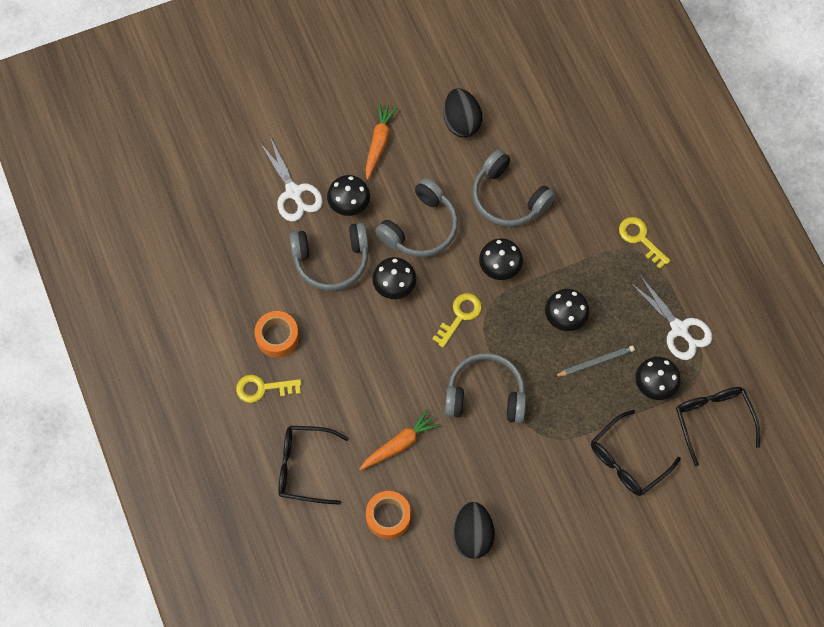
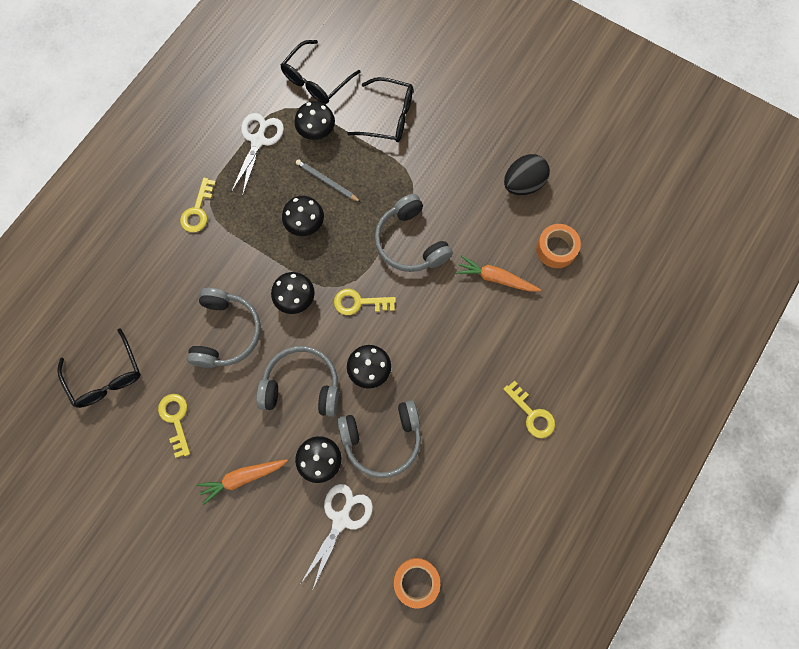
camera: 125 degrees left, 5 degrees up
orange tape [255,311,299,358] -> orange tape moved to [394,558,440,608]
black glasses [279,426,349,505] -> black glasses moved to [57,328,141,408]
grey headphones [290,223,369,291] -> grey headphones turned 120 degrees clockwise [337,400,421,478]
black egg [443,88,482,137] -> yellow key [158,394,190,458]

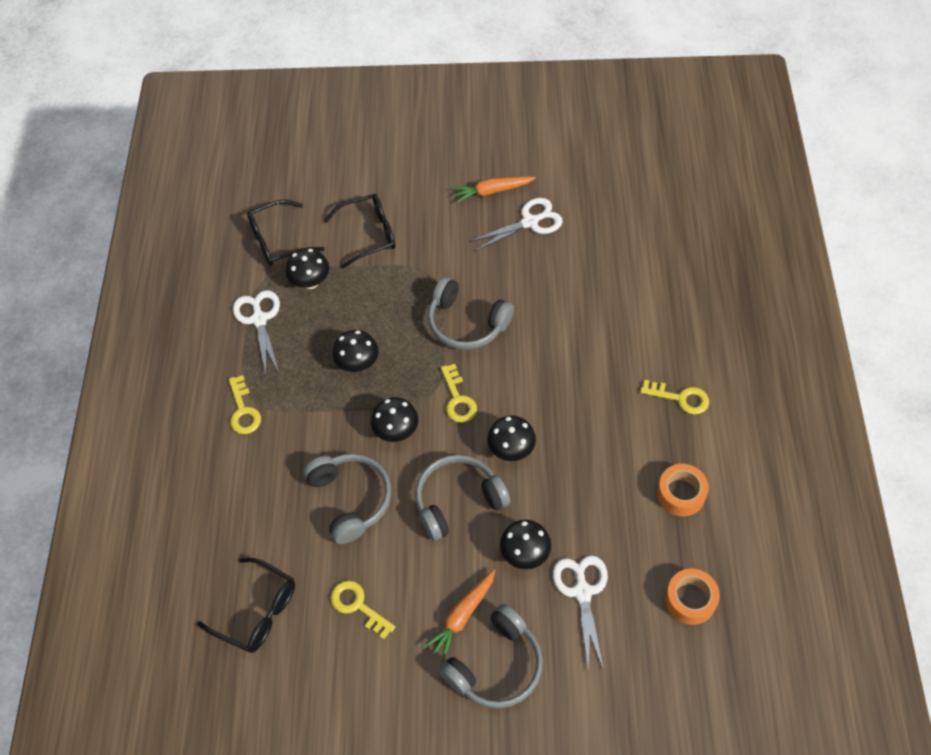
camera: 30 degrees left, 15 degrees down
black glasses [281,40,361,104] -> black glasses turned 60 degrees clockwise [247,200,324,266]
grey pencil [296,159,361,202] -> none
yellow key [334,289,396,315] -> yellow key turned 75 degrees counterclockwise [441,364,477,423]
grey headphones [337,400,421,478] -> grey headphones moved to [439,604,543,709]
orange carrot [456,256,541,292] -> orange carrot moved to [452,176,536,203]
black egg [504,154,550,195] -> white scissors [469,198,563,251]
orange tape [536,224,581,268] -> orange tape moved to [657,464,709,516]

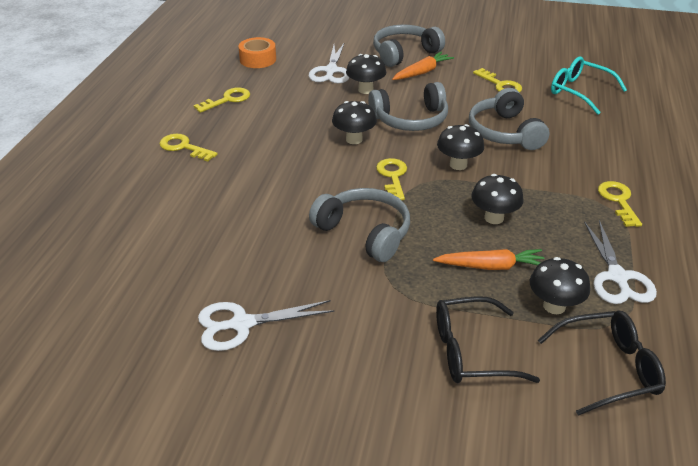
camera: 170 degrees left, 20 degrees down
black glasses [197,558,295,653] -> turquoise glasses [551,56,627,115]
orange carrot [452,176,536,203] -> orange carrot moved to [433,249,544,270]
orange tape [657,464,709,516] -> yellow key [194,87,250,113]

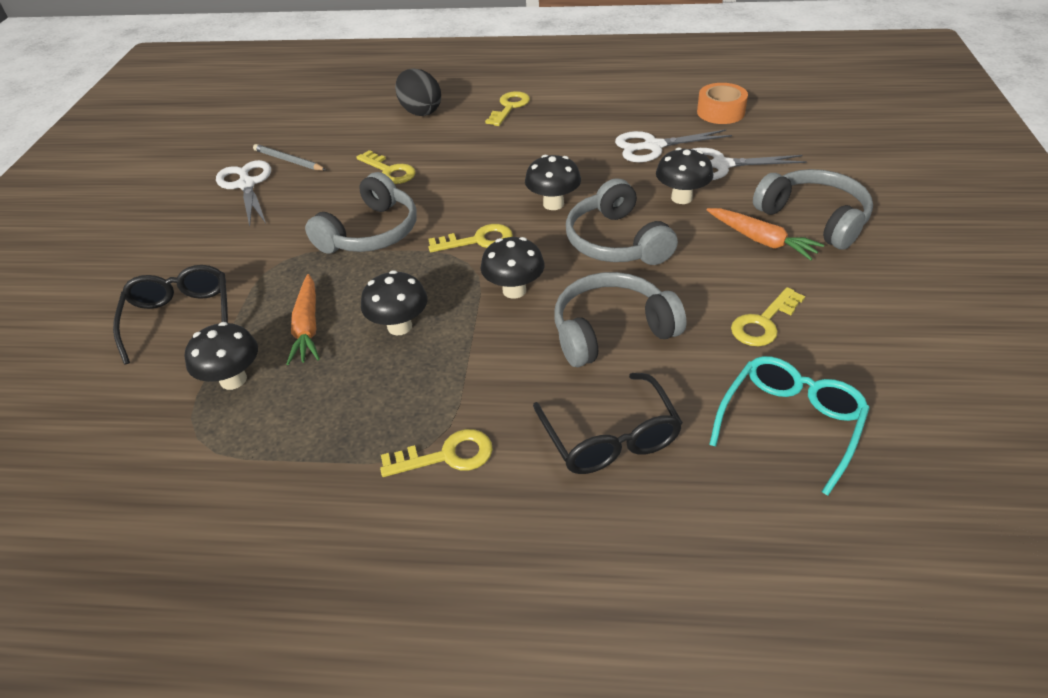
camera: 85 degrees right, 5 degrees up
yellow key [194,87,250,113] -> yellow key moved to [356,150,416,184]
black glasses [538,310,666,416] -> black glasses moved to [533,373,683,474]
white scissors [584,220,657,304] -> white scissors moved to [615,130,732,162]
none -> grey pencil [253,144,326,170]
none -> black egg [395,68,441,116]

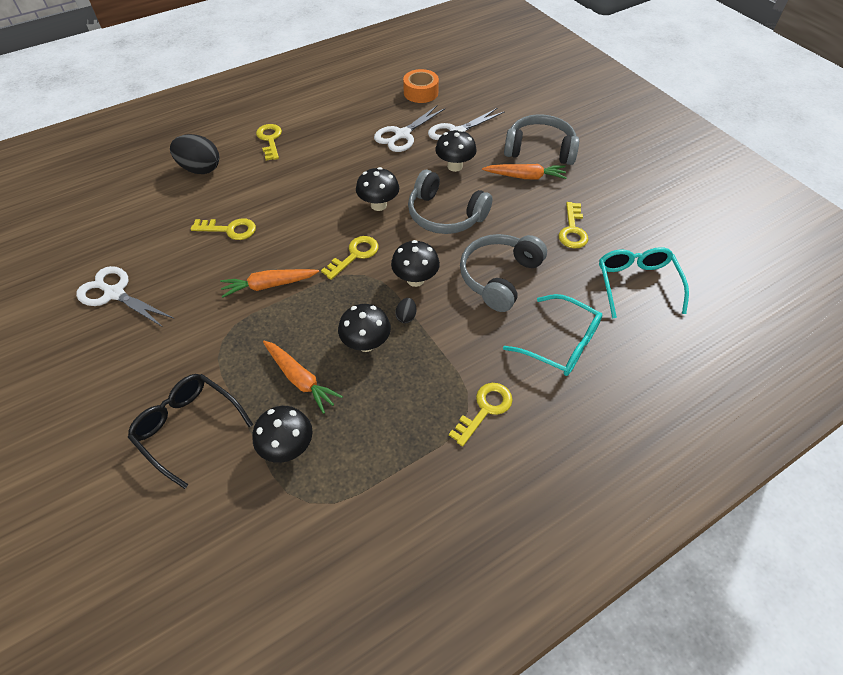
camera: 40 degrees left, 10 degrees up
grey pencil [253,144,326,170] -> none
grey headphones [305,172,417,254] -> orange carrot [220,269,319,298]
black glasses [533,373,683,474] -> turquoise glasses [503,294,602,376]
none -> black egg [395,298,416,323]

